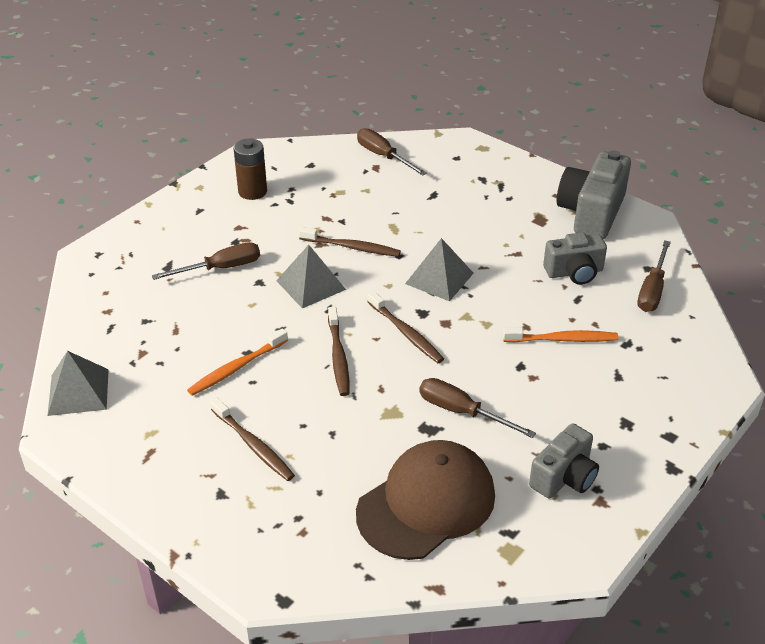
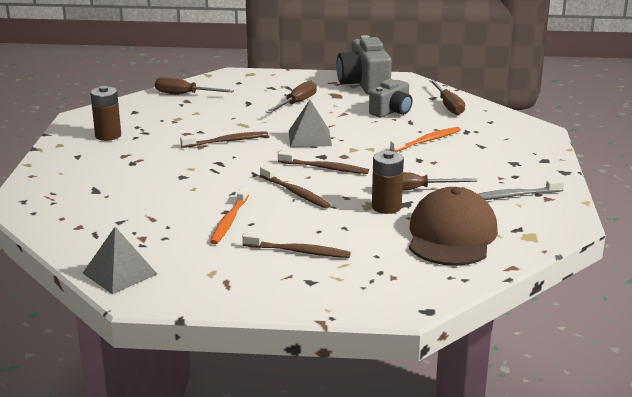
camera: 35 degrees left, 15 degrees down
brown screwdriver [152,242,260,280] -> brown screwdriver moved to [266,80,317,113]
grey pyramid [276,245,346,309] -> none
grey camera [529,423,599,499] -> grey toothbrush [479,179,564,200]
none -> brown battery [372,151,404,214]

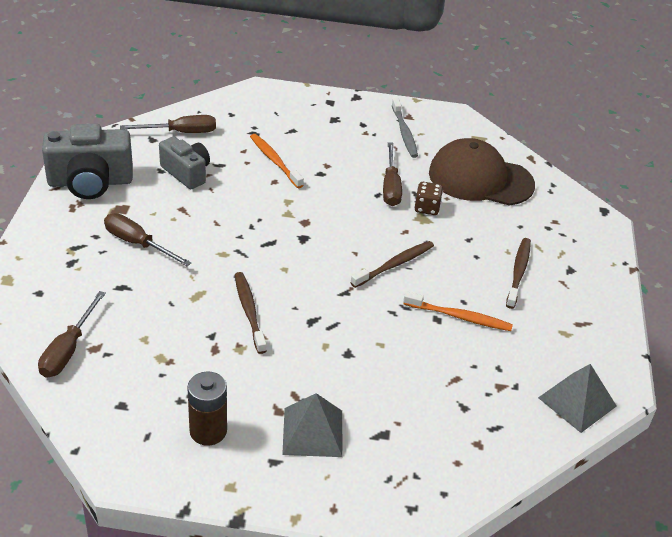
camera: 90 degrees left, 15 degrees up
brown toothbrush [278,151,369,174] -> none
grey pyramid [289,100,332,147] -> grey pyramid moved to [282,393,343,457]
brown battery [372,151,404,214] -> brown dice [414,182,443,215]

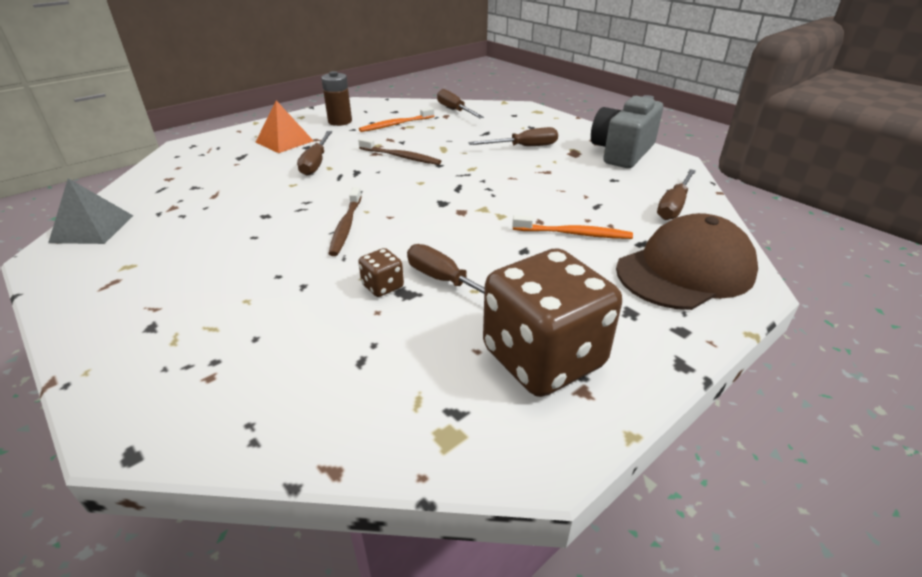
camera: 135 degrees right, 5 degrees down
grey camera [159,136,210,189] -> none
grey pyramid [282,393,343,457] -> orange pyramid [256,100,313,153]
grey toothbrush [392,98,418,158] -> brown dice [483,248,622,397]
orange toothbrush [403,291,513,331] -> orange toothbrush moved to [359,107,434,132]
brown cap [429,138,535,205] -> brown cap moved to [616,213,758,310]
brown toothbrush [506,238,531,309] -> none
none -> brown screwdriver [297,131,332,176]

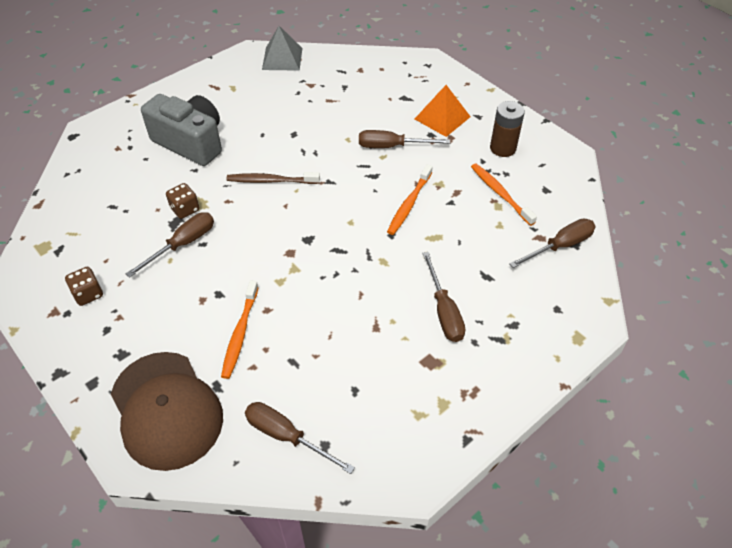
camera: 90 degrees right, 15 degrees up
brown toothbrush [358,138,441,165] -> orange toothbrush [387,164,433,235]
brown dice [483,248,622,397] -> brown dice [65,267,103,306], size x0.41
grey camera [591,95,663,168] -> grey camera moved to [141,94,222,166]

